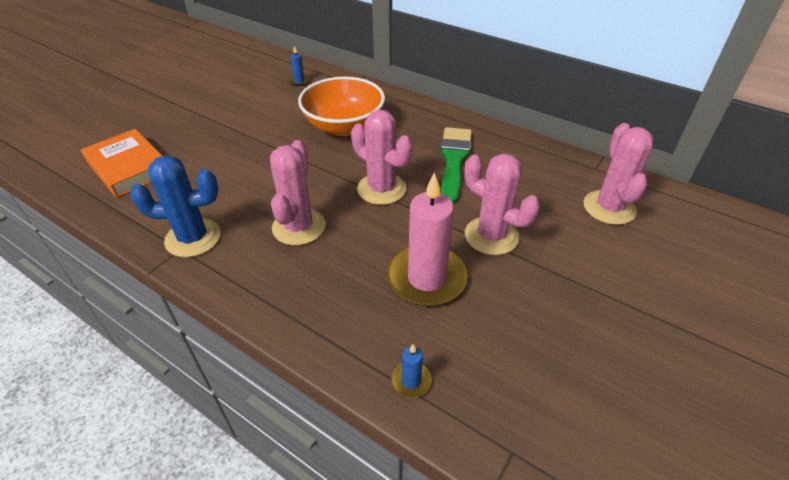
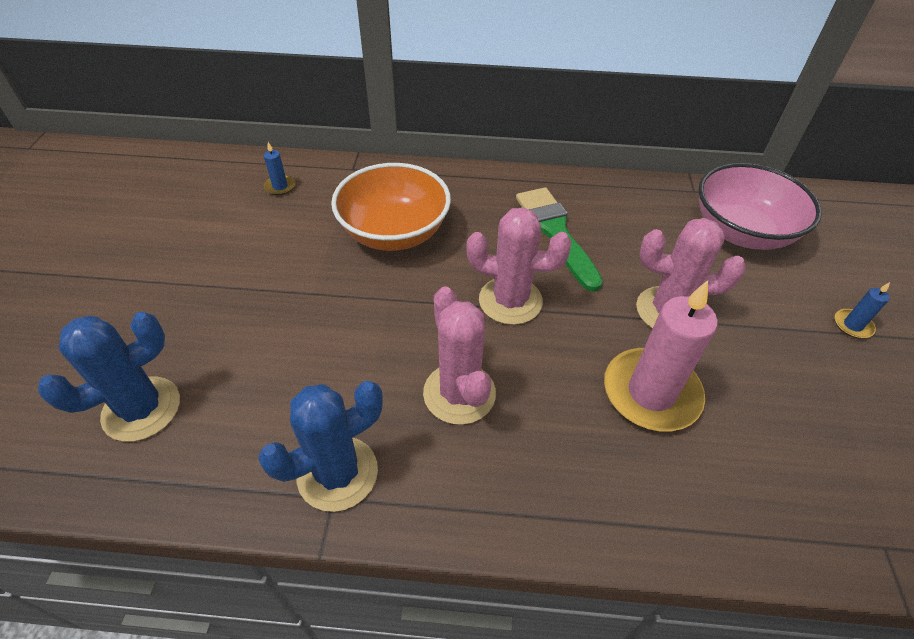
camera: 30 degrees left, 5 degrees up
orange book [81,129,162,198] -> blue cactus [38,312,180,442]
blue candle [391,344,432,398] -> blue candle moved to [835,282,890,338]
pink cactus [583,123,653,225] -> pink bowl [698,163,822,250]

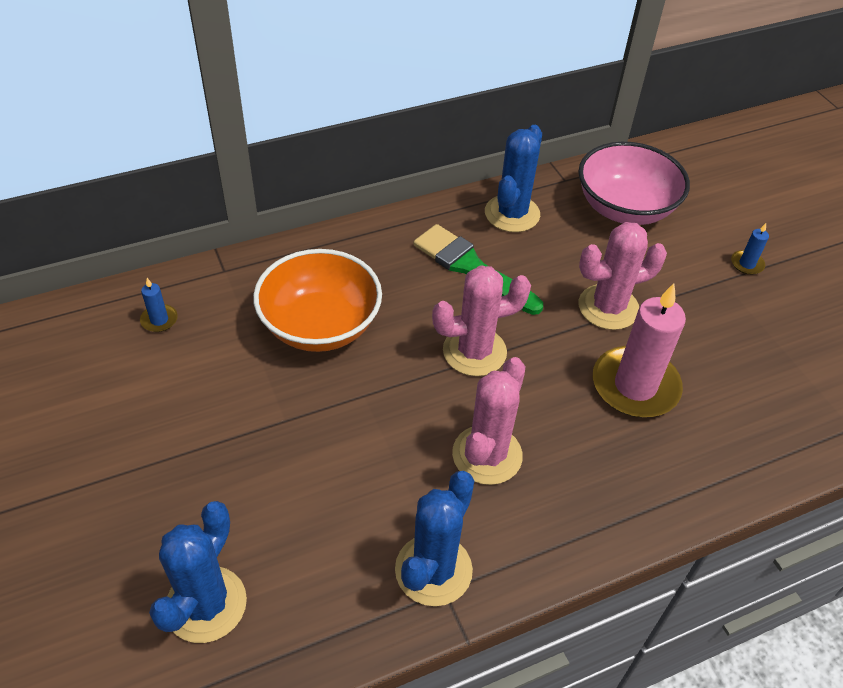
camera: 30 degrees left, 0 degrees up
pink cactus [423,286,496,425] -> pink cactus turned 75 degrees clockwise [452,357,525,485]
none -> blue cactus [485,125,542,232]

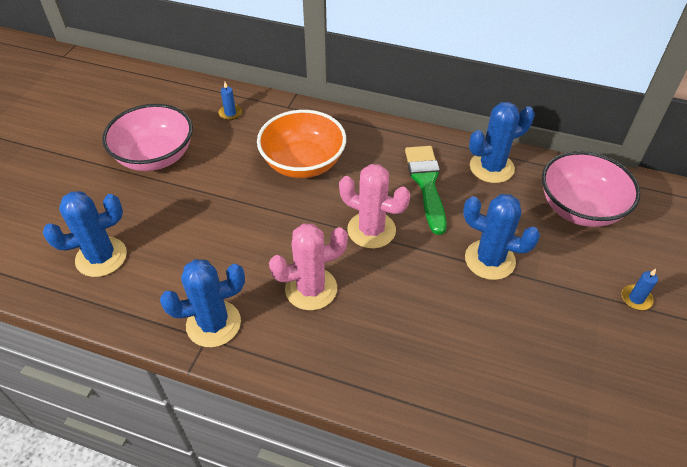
camera: 45 degrees right, 0 degrees up
pink cactus [579,222,667,330] -> blue cactus [463,194,540,280]
pink candle [593,284,686,417] -> none
none -> pink bowl [102,104,193,171]

